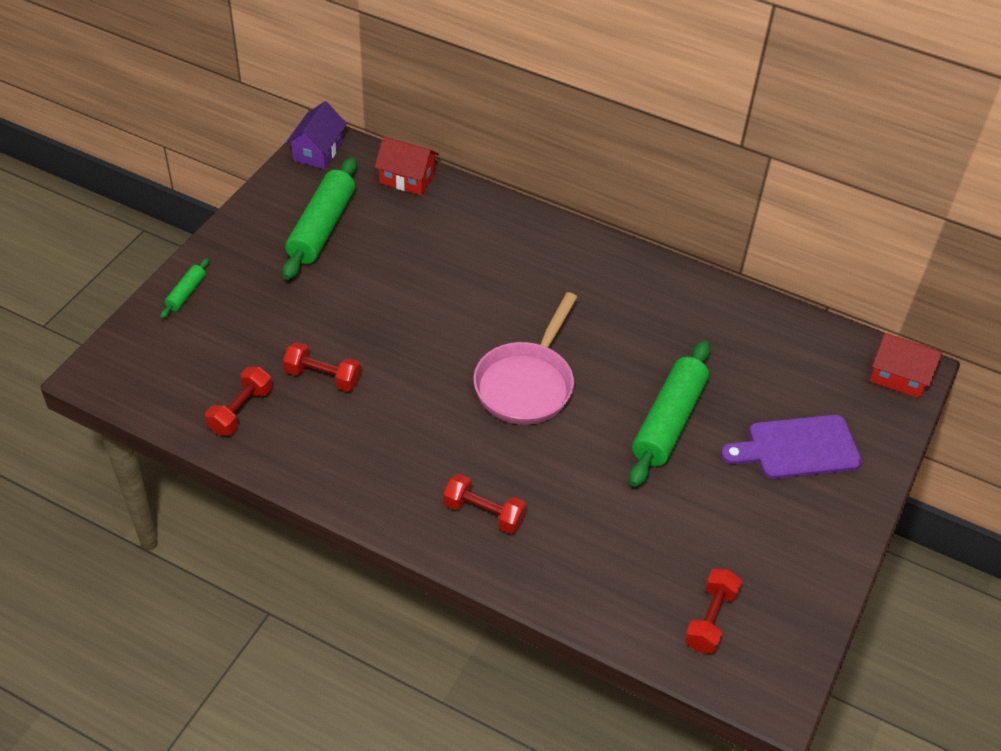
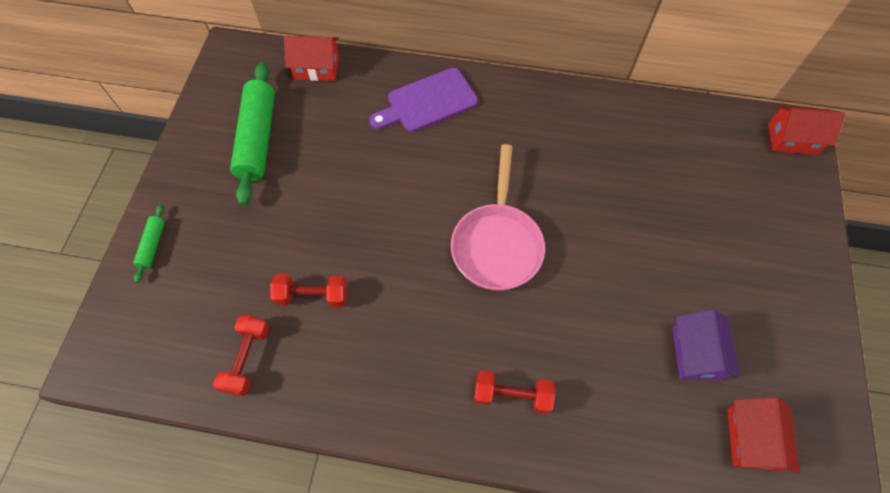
camera: 15 degrees left, 15 degrees up
purple house [286,101,347,169] -> purple house moved to [672,309,740,381]
green rolling pin [629,341,710,487] -> none
red dumbbell [684,568,742,653] -> red house [727,397,800,474]
purple cutting board [721,415,862,479] -> purple cutting board moved to [369,68,478,132]

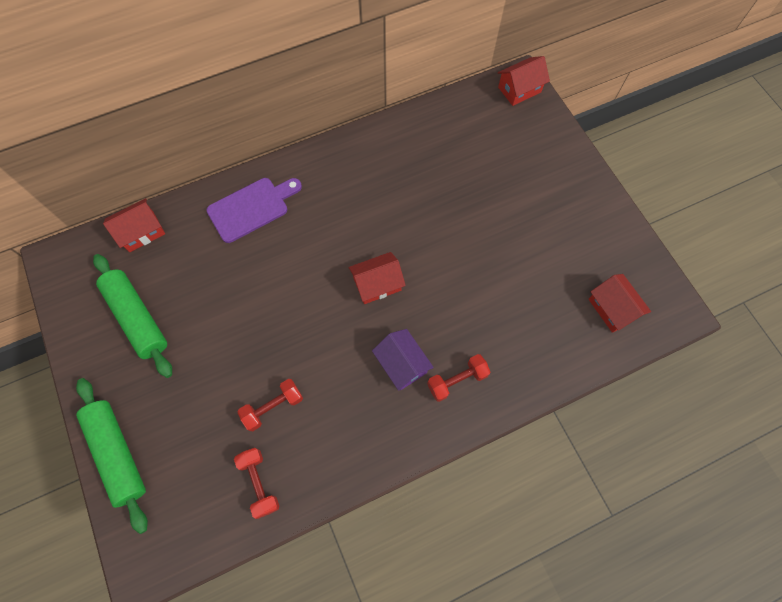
camera: 35 degrees left, 5 degrees up
green rolling pin [133,204,165,283] -> green rolling pin [76,378,148,534], size x2.14
purple cutting board [369,68,478,132] -> purple cutting board turned 150 degrees counterclockwise [206,178,302,243]
pink pan [451,144,545,291] -> red house [349,252,406,304]
purple house [672,309,740,381] -> purple house moved to [372,329,434,391]

